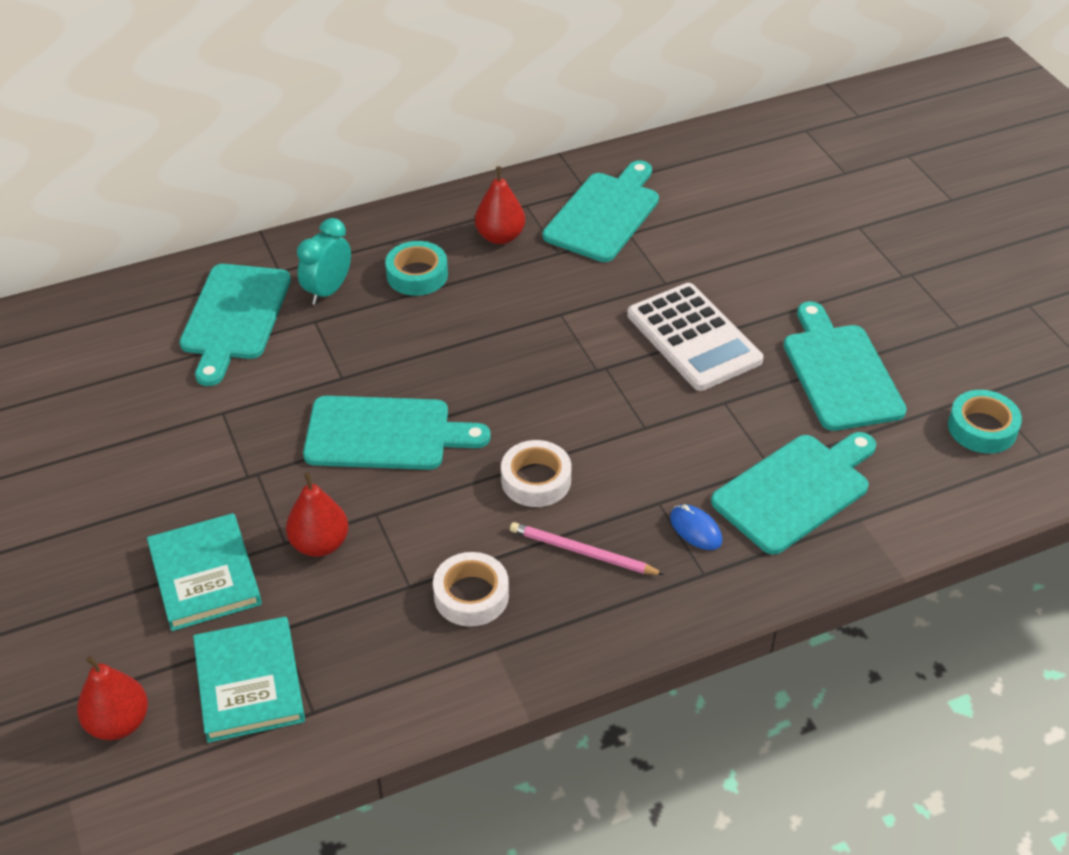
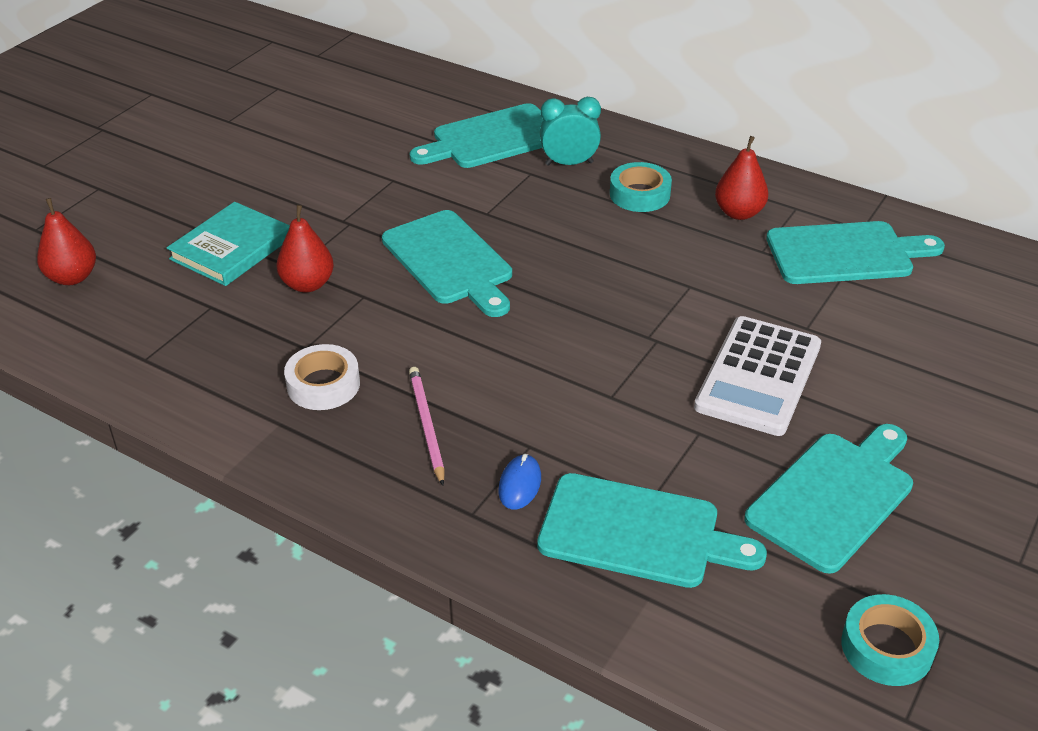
camera: 55 degrees right, 5 degrees down
turquoise book [193,617,305,743] -> none
white tape [501,440,571,507] -> none

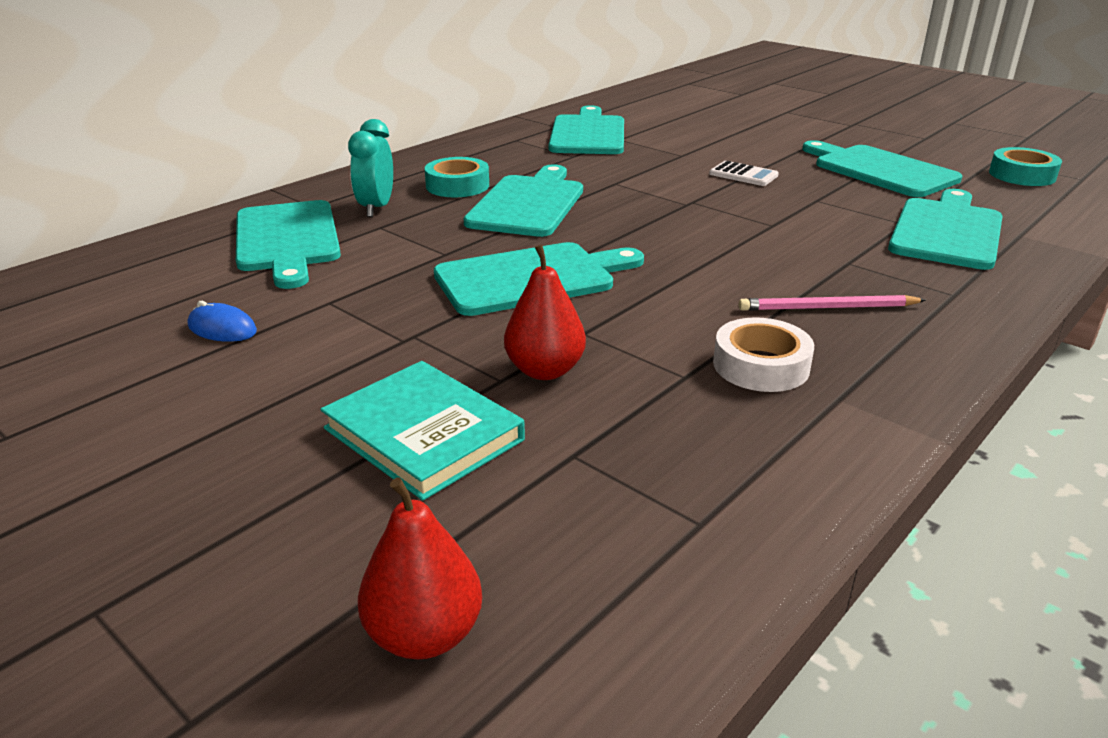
camera: 80 degrees left, 10 degrees down
blue mouse [498,454,541,510] -> blue mouse moved to [188,301,257,342]
white calculator [694,316,821,436] -> white calculator [709,161,779,186], size x0.48
red pear [715,136,768,220] -> none
none -> turquoise cutting board [464,164,583,237]

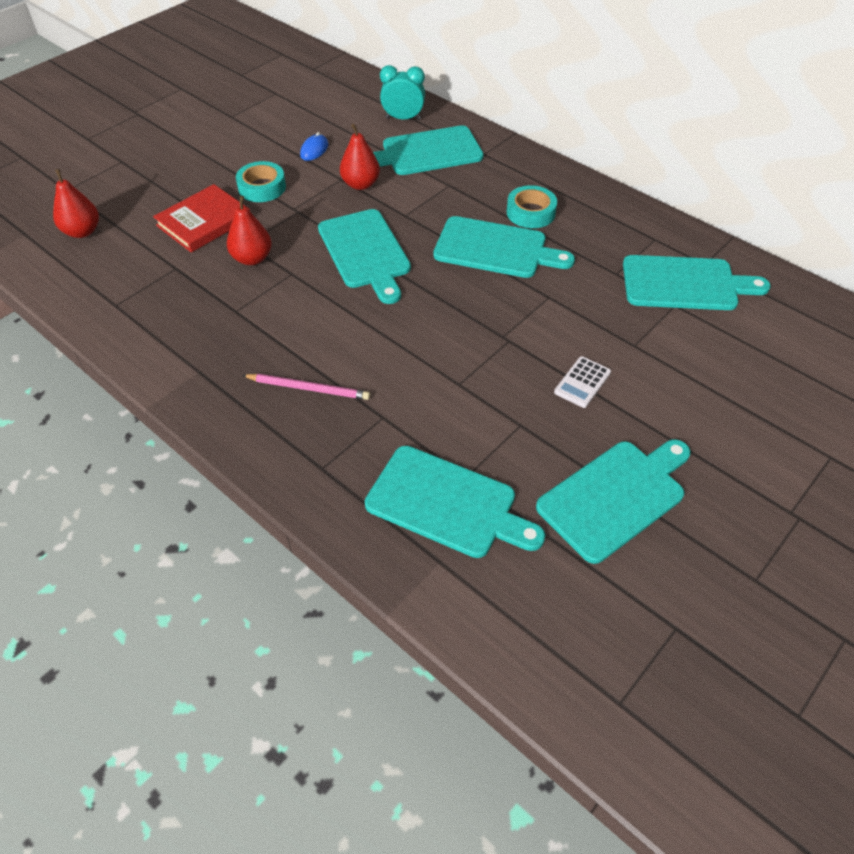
camera: 90 degrees right, 20 degrees up
turquoise book [321,361,525,501] -> red book [153,184,250,252]
turquoise clock [348,119,393,217] -> turquoise clock moved to [380,65,425,120]
white tape [713,317,814,392] -> none
pink pencil [739,295,926,311] -> pink pencil turned 105 degrees clockwise [242,374,370,400]
turquoise tape [989,147,1062,186] -> turquoise tape moved to [236,161,286,202]
none -> red pear [340,124,380,190]

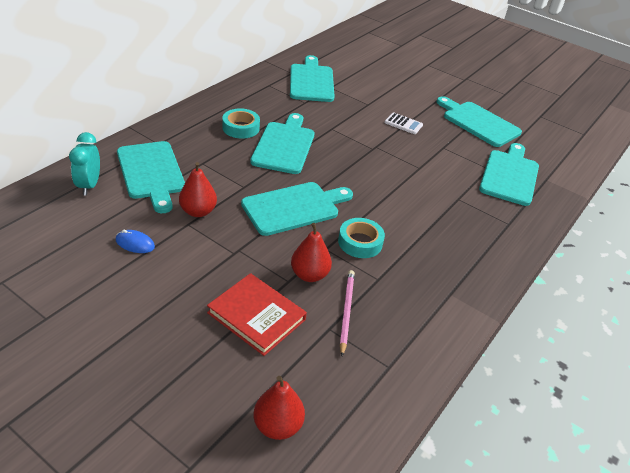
camera: 100 degrees left, 10 degrees down
turquoise tape [236,161,286,202] -> turquoise tape moved to [338,218,385,258]
pink pencil [242,374,370,400] -> pink pencil moved to [340,270,355,356]

